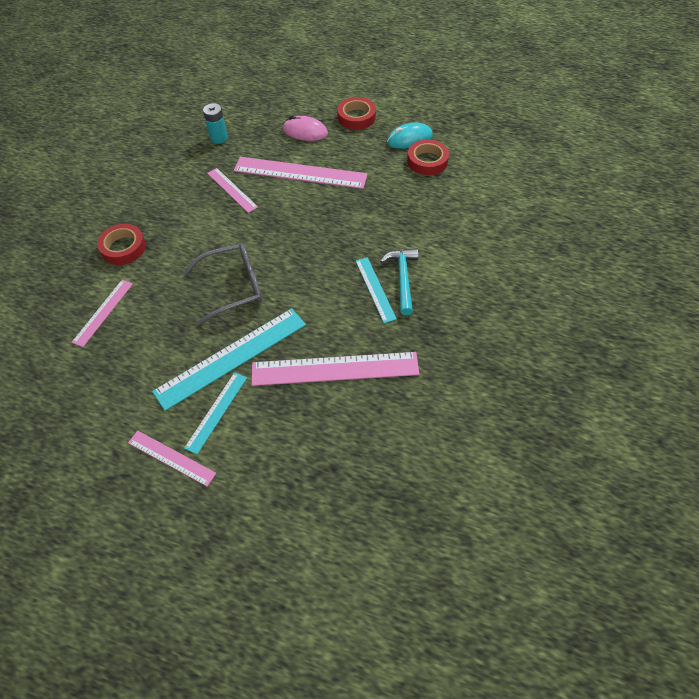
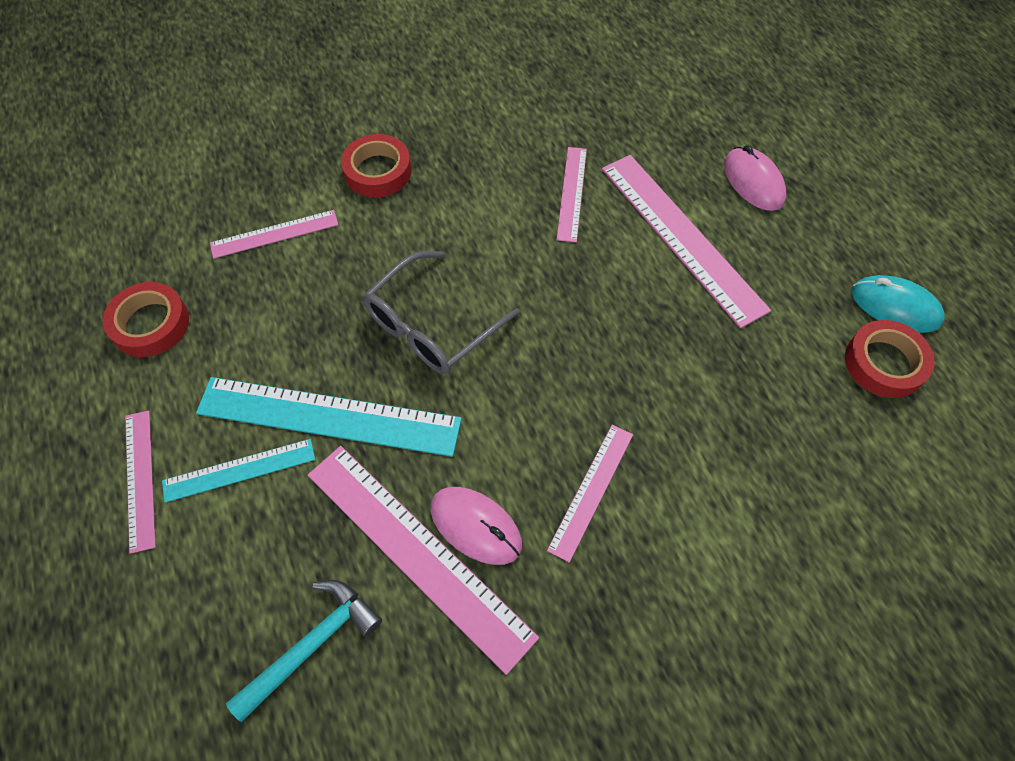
camera: 45 degrees right, 5 degrees up
grey glasses [184,243,262,325] -> grey glasses turned 105 degrees clockwise [363,251,520,374]
turquoise battery [203,103,228,144] -> none
red tape [337,97,376,130] -> red tape moved to [103,282,189,357]
turquoise ruler [356,257,397,323] -> pink ruler [547,425,633,562]
turquoise hammer [380,248,418,315] -> turquoise hammer moved to [226,580,382,722]
none -> pink mouse [430,487,522,565]

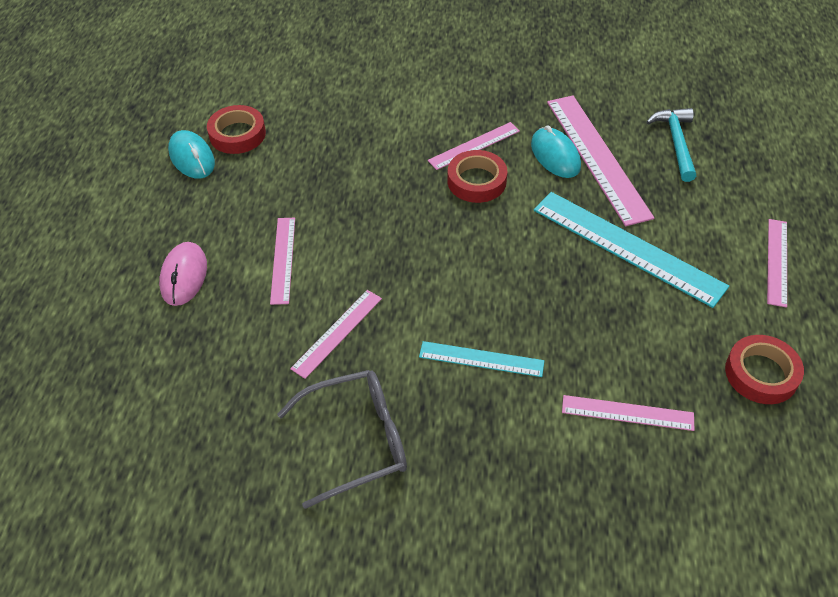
camera: 150 degrees left, 10 degrees down
turquoise ruler [162,439,315,503] -> turquoise ruler moved to [419,341,544,377]
turquoise hammer [226,580,382,722] -> turquoise hammer turned 105 degrees clockwise [647,108,696,182]
red tape [341,134,412,197] -> red tape moved to [447,150,507,203]
grey glasses [363,251,520,374] -> grey glasses moved to [277,370,407,509]
pink mouse [430,487,522,565] -> turquoise mouse [531,125,581,178]
pink ruler [602,155,771,328] -> pink ruler [270,218,295,305], size x0.55

